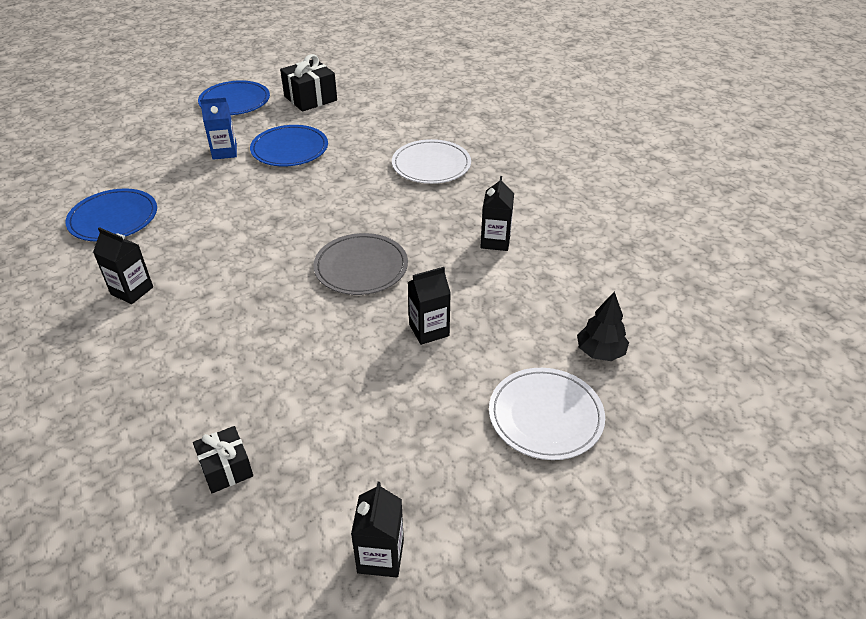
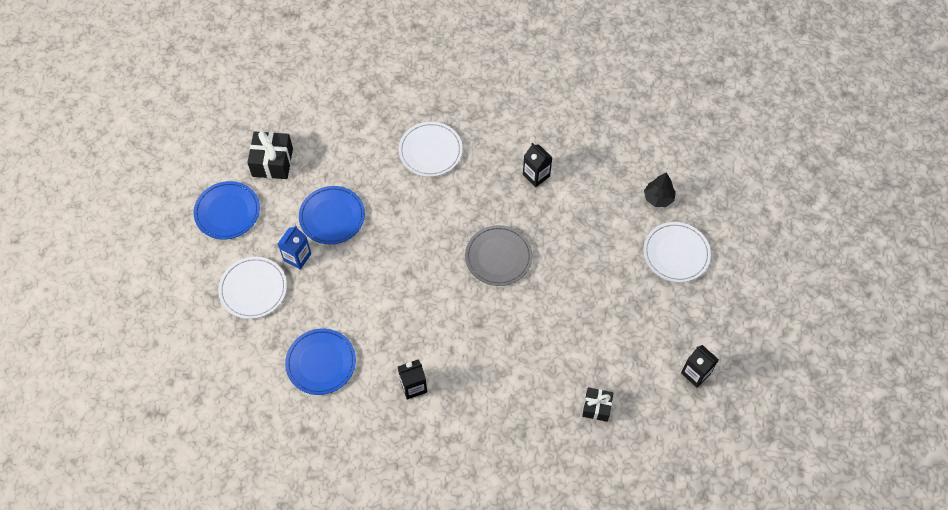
camera: 50 degrees left, 20 degrees up
black carton [408,267,451,345] -> none
none -> white plate [218,257,287,319]

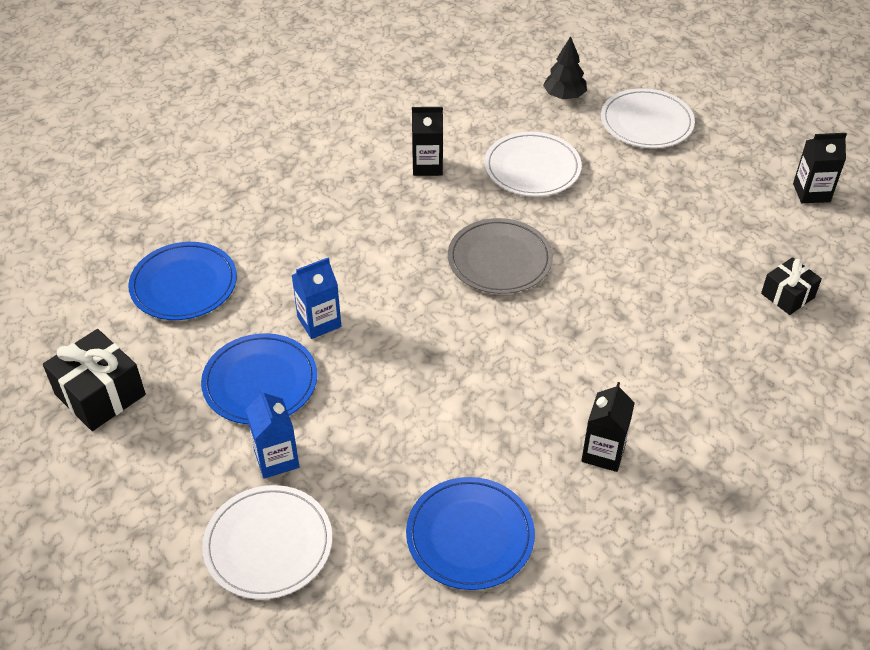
camera: 50 degrees left, 15 degrees down
blue plate [194,181,260,239] -> blue plate moved to [128,242,237,320]
white plate [398,122,463,177] -> white plate moved to [484,132,582,197]
none -> blue carton [292,258,341,339]

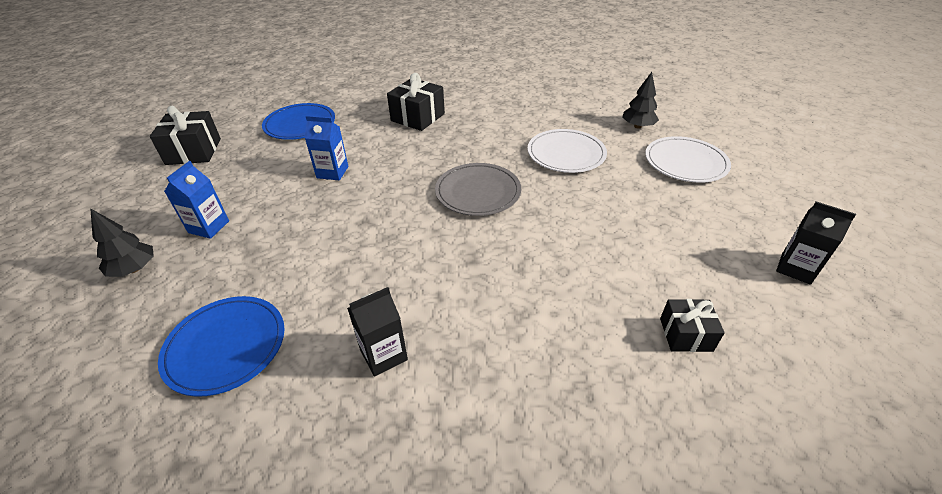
camera: 40 degrees right, 5 degrees down
blue plate [201,333,317,424] -> none
white plate [202,485,332,600] -> black tree [90,208,154,277]
black carton [412,107,443,176] -> none
none -> black gift [387,73,445,131]

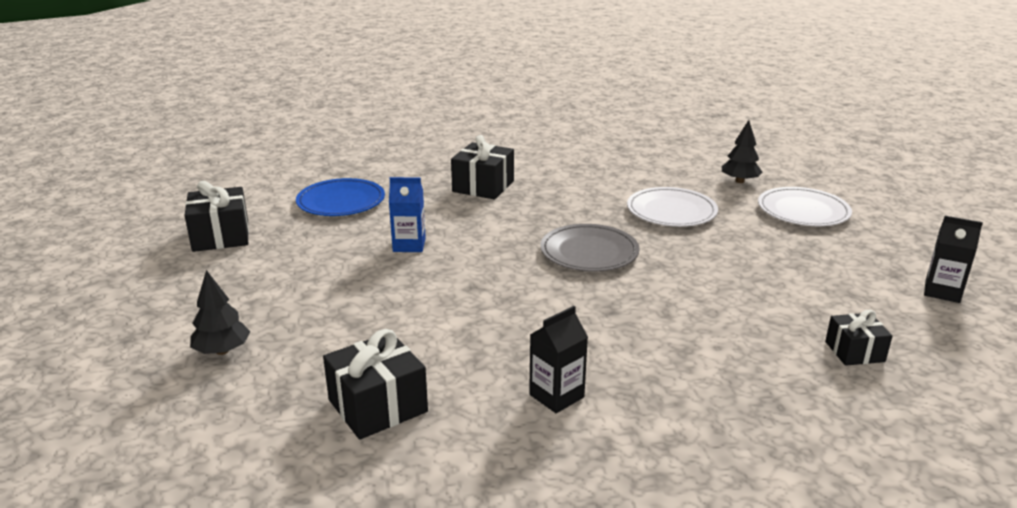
camera: 10 degrees left, 15 degrees down
blue plate [158,296,285,397] -> black gift [323,329,428,440]
blue carton [164,161,229,239] -> none

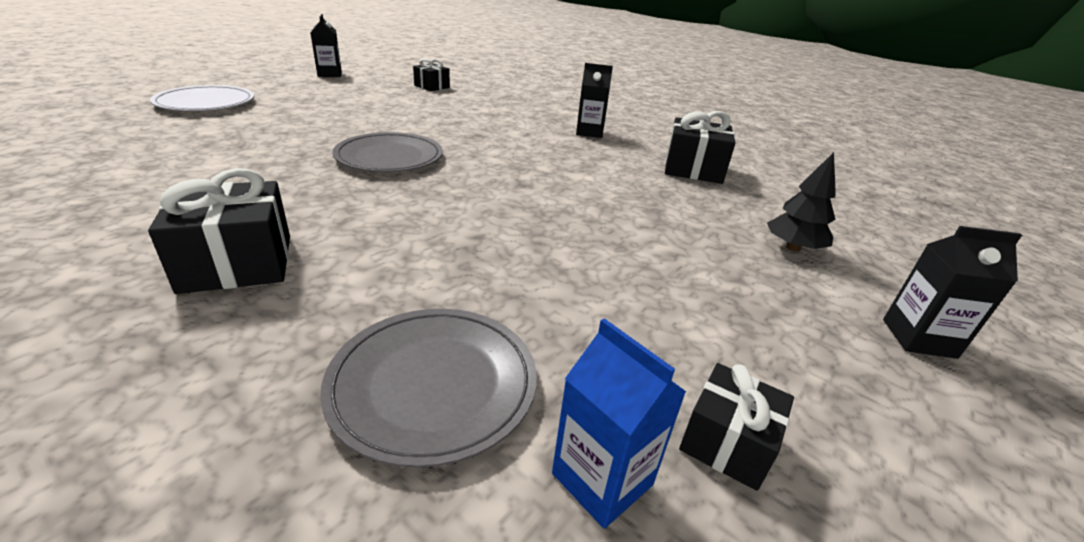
camera: 135 degrees left, 5 degrees up
black gift [184,181,249,252] -> black gift [679,363,794,491], size x0.63
blue plate [296,178,385,216] -> grey plate [320,309,537,468]
blue carton [389,177,426,252] -> blue carton moved to [552,318,686,529]
white plate [627,187,718,227] -> none
black tree [722,120,762,183] -> none
none -> black carton [883,226,1022,359]

